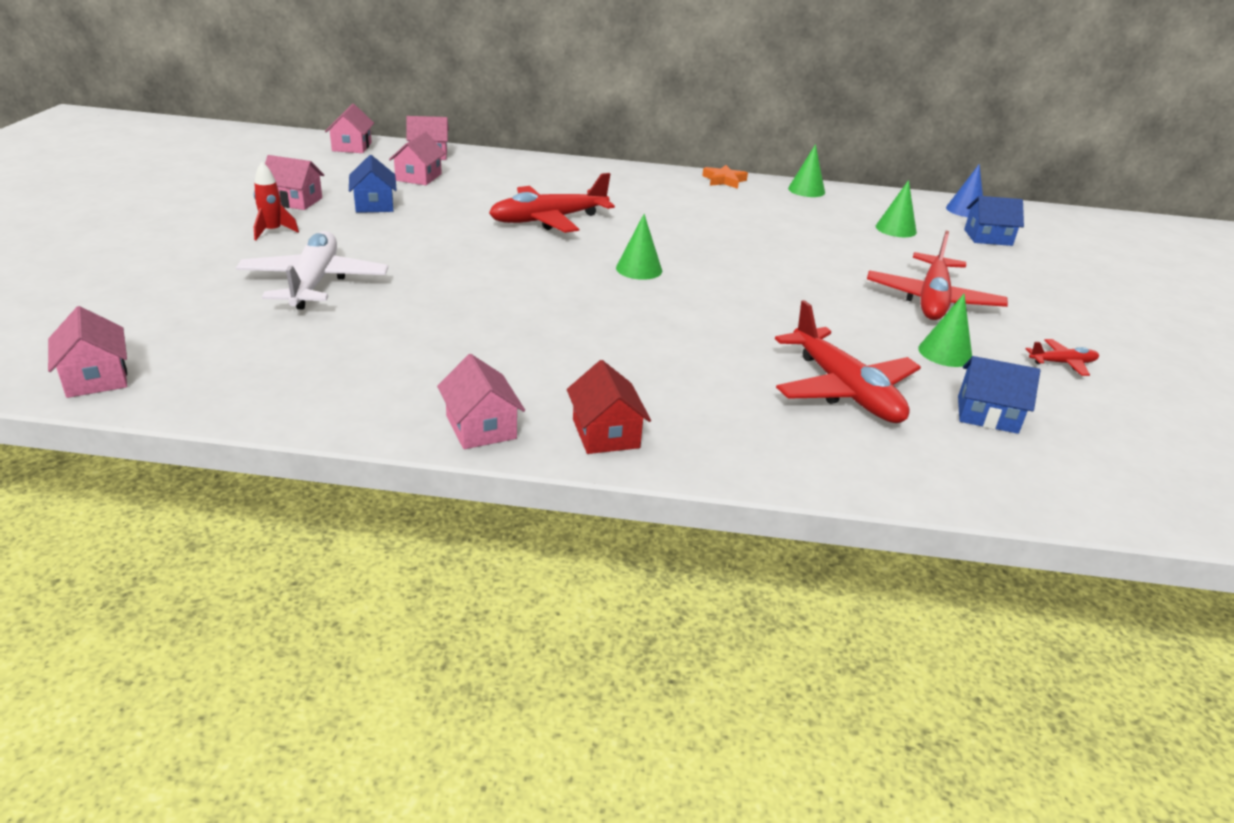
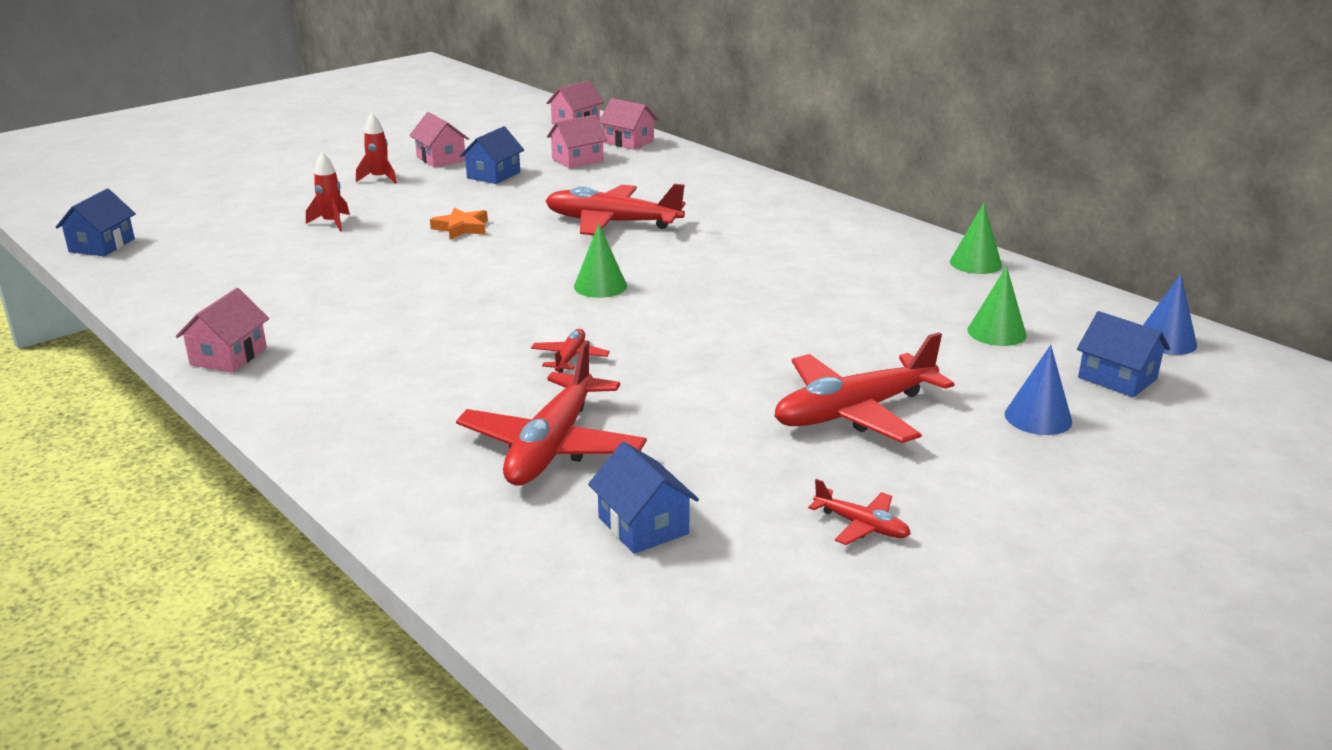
camera: 45 degrees right, 5 degrees down
pink house [48,306,127,398] -> blue house [56,189,136,256]
white plane [236,231,388,309] -> red rocket [306,152,350,232]
red house [567,360,651,454] -> none
orange star [702,165,748,189] -> orange star moved to [430,207,488,239]
green cone [918,294,972,367] -> none
none -> red plane [531,329,610,373]
none -> blue cone [1005,345,1072,435]

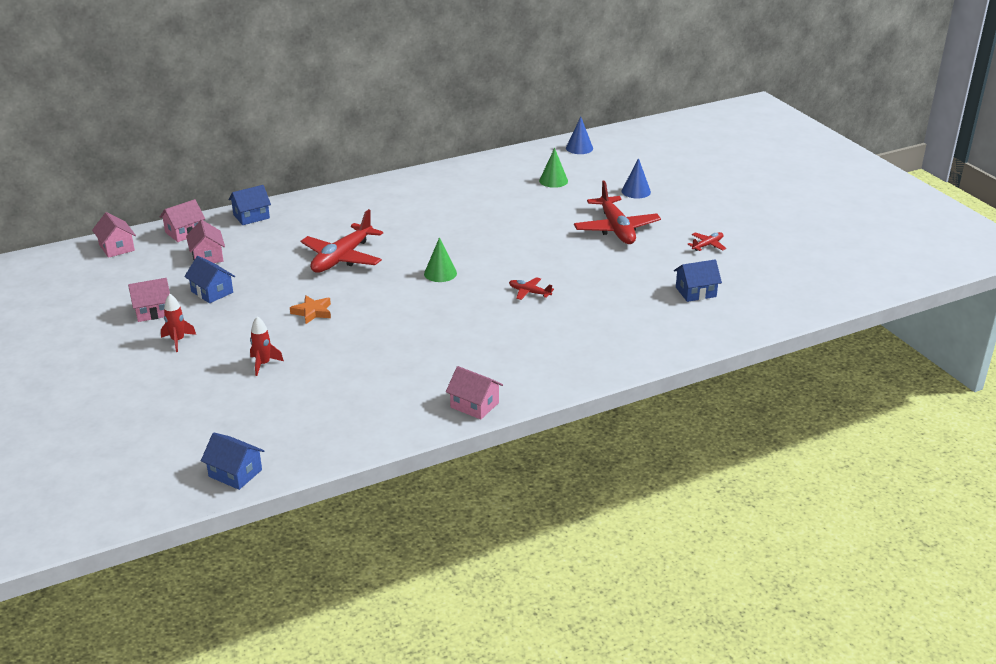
camera: 75 degrees left, 5 degrees up
red plane [456,340,647,485] -> none
green cone [950,203,1002,274] -> none
blue house [1077,311,1170,397] -> blue house moved to [228,185,271,225]

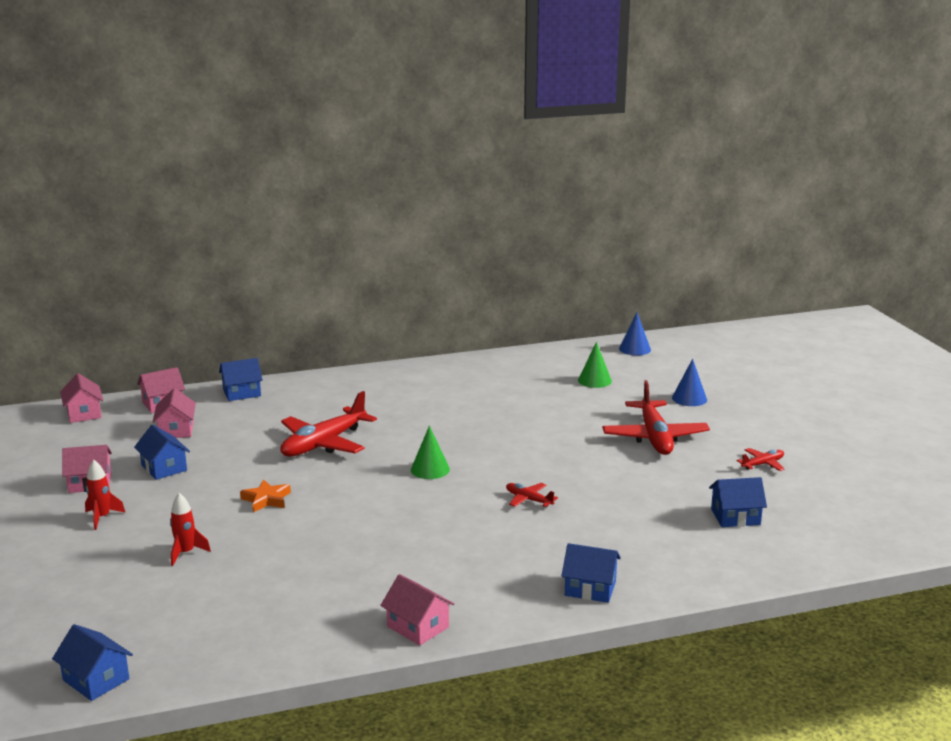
camera: 10 degrees right, 10 degrees down
none -> blue house [561,543,621,603]

